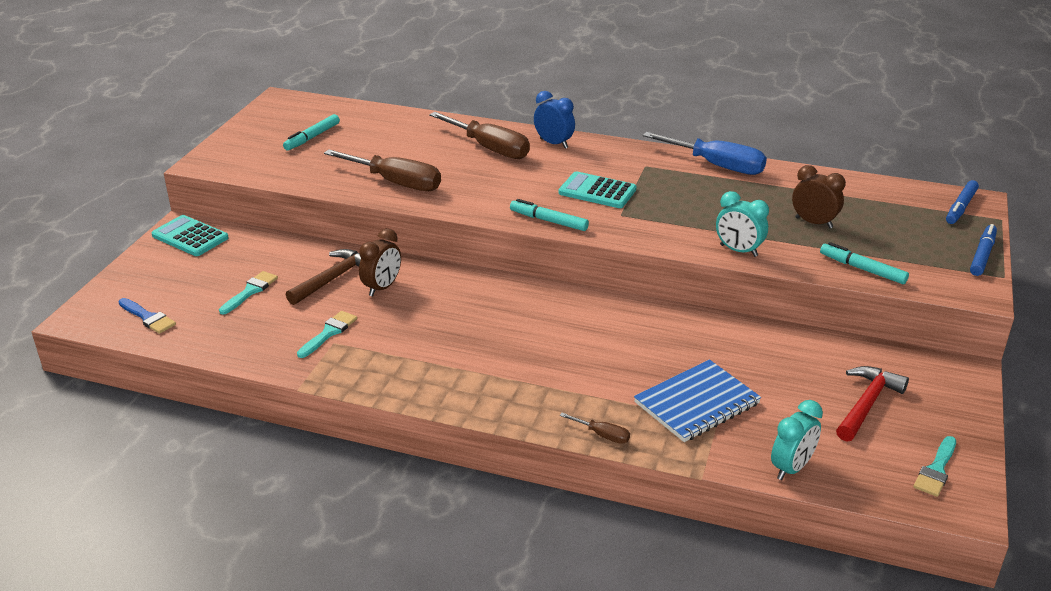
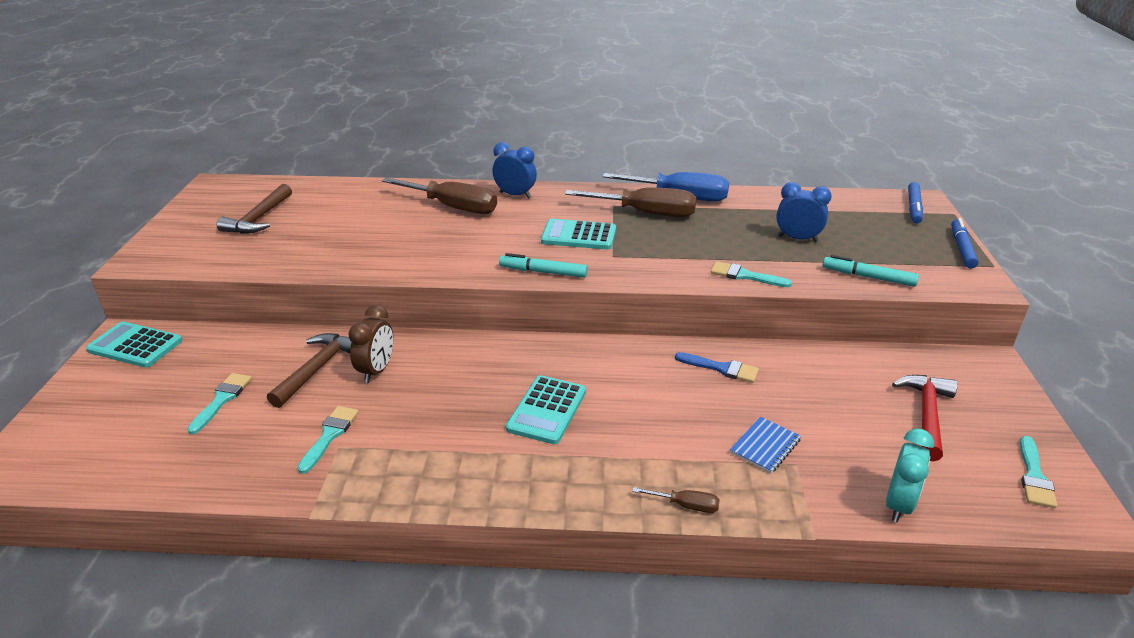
camera: 15 degrees left, 0 degrees up
blue brush [119,298,176,334] -> blue brush moved to [675,352,759,383]
turquoise marker [283,114,340,151] -> brown hammer [217,184,292,234]
brown screwdriver [324,149,441,191] -> brown screwdriver moved to [565,187,697,217]
blue notebook [634,359,761,442] -> blue notebook [730,417,801,473], size x0.56
turquoise clock [716,191,769,257] -> turquoise brush [711,261,792,287]
brown clock [792,165,846,228] -> blue clock [776,182,832,242]
none -> turquoise calculator [506,375,586,444]

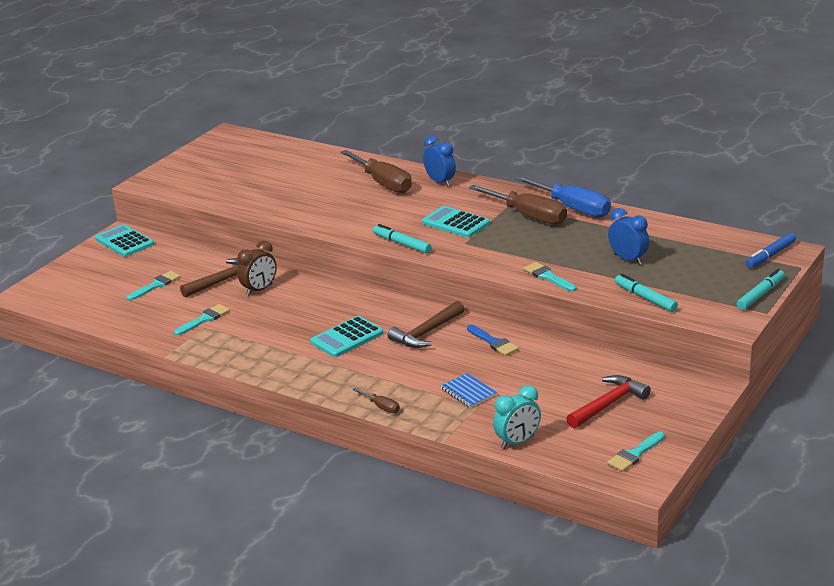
camera: 30 degrees right, 5 degrees down
brown hammer [217,184,292,234] -> brown hammer moved to [388,301,465,348]
blue notebook [730,417,801,473] -> blue notebook turned 75 degrees clockwise [441,373,497,408]
blue marker [951,218,979,268] -> turquoise marker [737,269,785,310]

